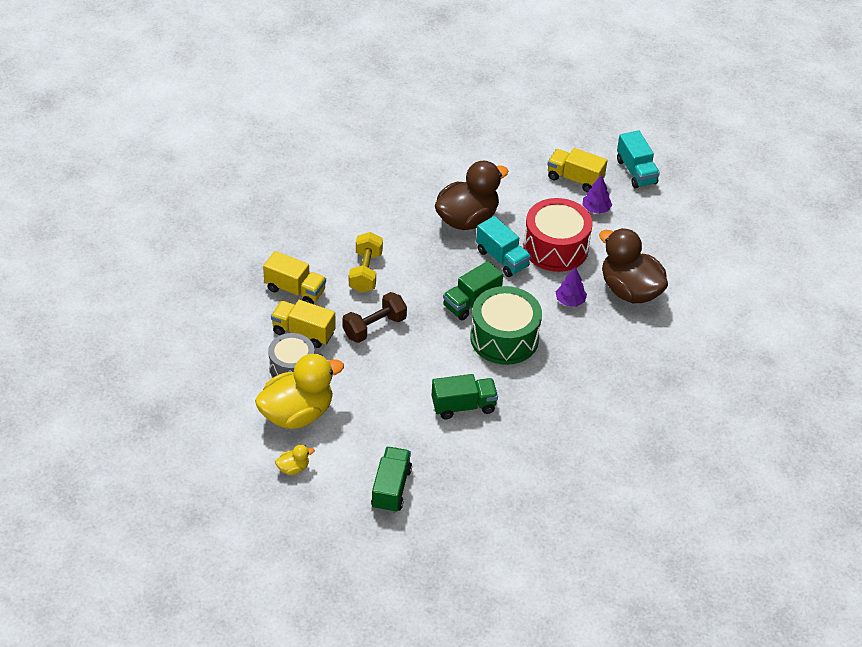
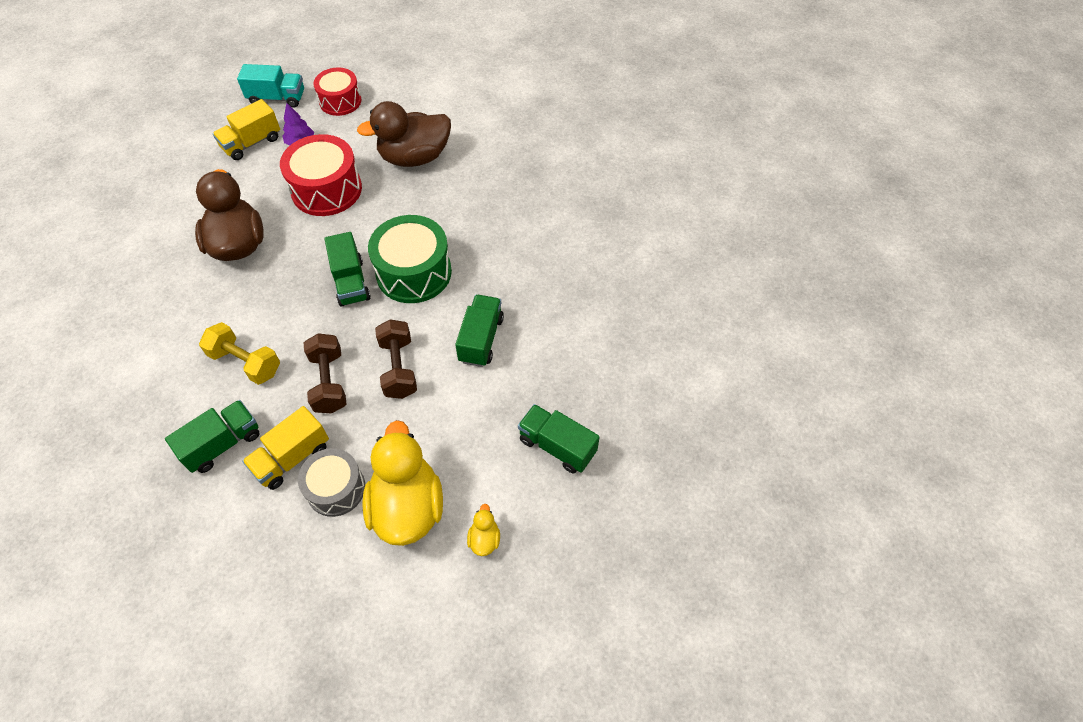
camera: 65 degrees left, 10 degrees up
yellow truck [263,251,326,304] -> green truck [165,400,260,473]
turquoise truck [476,216,531,277] -> none
purple tree [556,267,587,307] -> none
none -> red drum [313,68,362,116]
none -> brown dumbbell [375,319,417,399]

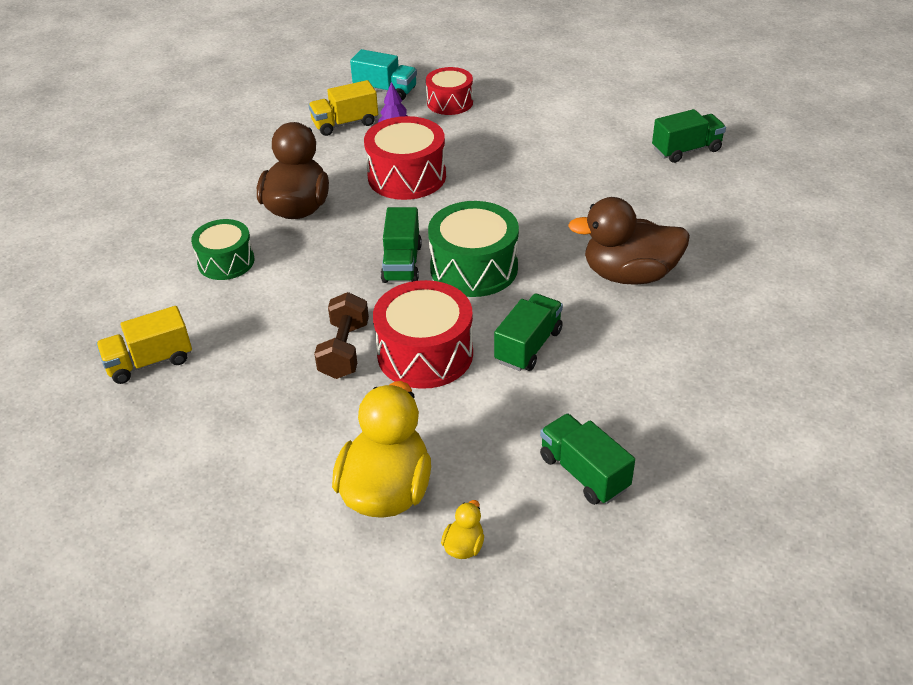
camera: 20 degrees right, 15 degrees down
green truck [165,400,260,473] -> green truck moved to [652,109,726,163]
yellow dumbbell [199,322,280,385] -> none
yellow truck [242,406,329,490] -> yellow truck moved to [96,306,192,384]
grey drum [298,448,365,517] -> none
brown duck [357,101,451,167] -> brown duck moved to [568,197,690,285]
brown dumbbell [375,319,417,399] -> red drum [373,280,473,389]
none -> green drum [191,219,254,280]

